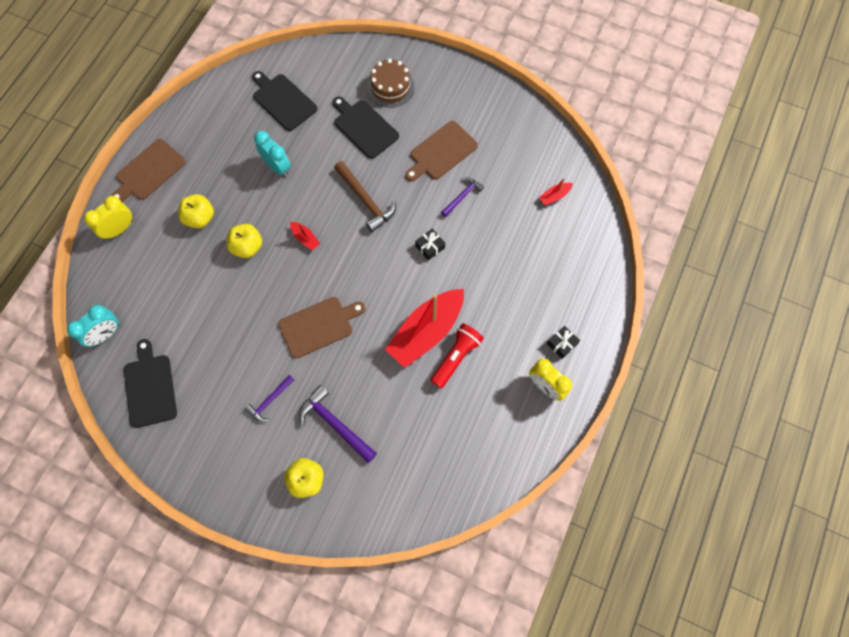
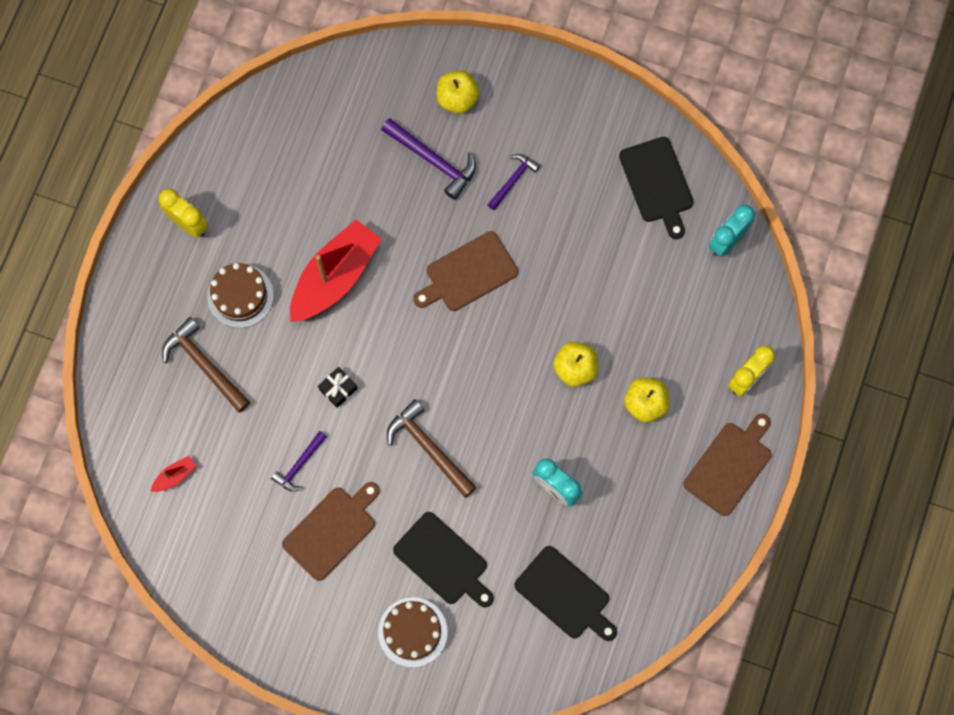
camera: 175 degrees right, 5 degrees up
red boat [290,221,320,250] -> none
red flashlight [431,323,484,388] -> none
black gift [547,326,580,359] -> none
none -> brown hammer [162,317,250,413]
none -> brown cake [207,263,274,328]

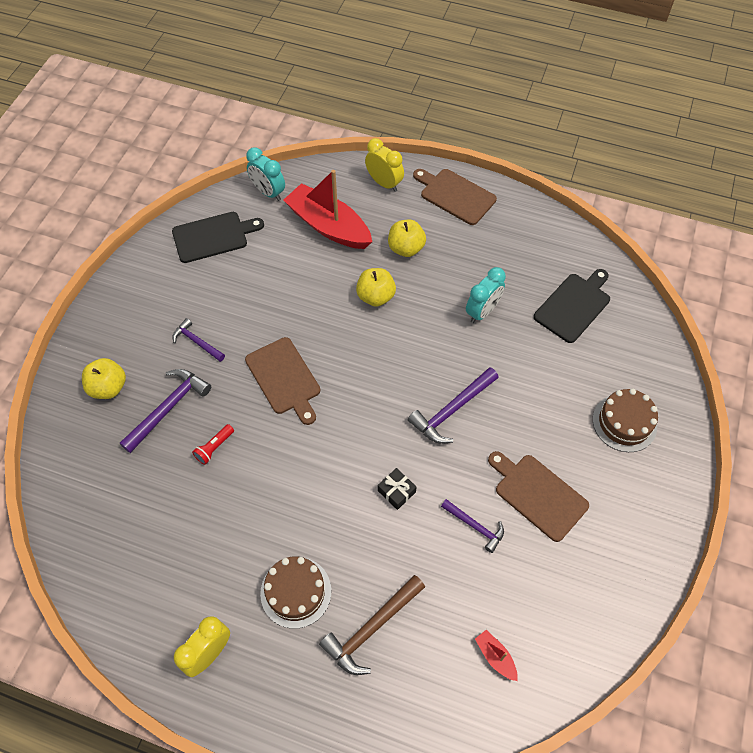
camera: 90 degrees left, 15 degrees down
red boat [290,220,381,322] -> red boat moved to [284,170,372,249]
brown hammer [387,399,477,498] -> purple hammer [408,367,499,444]
black cutting board [393,512,494,608] -> none
none -> red flashlight [192,424,234,465]

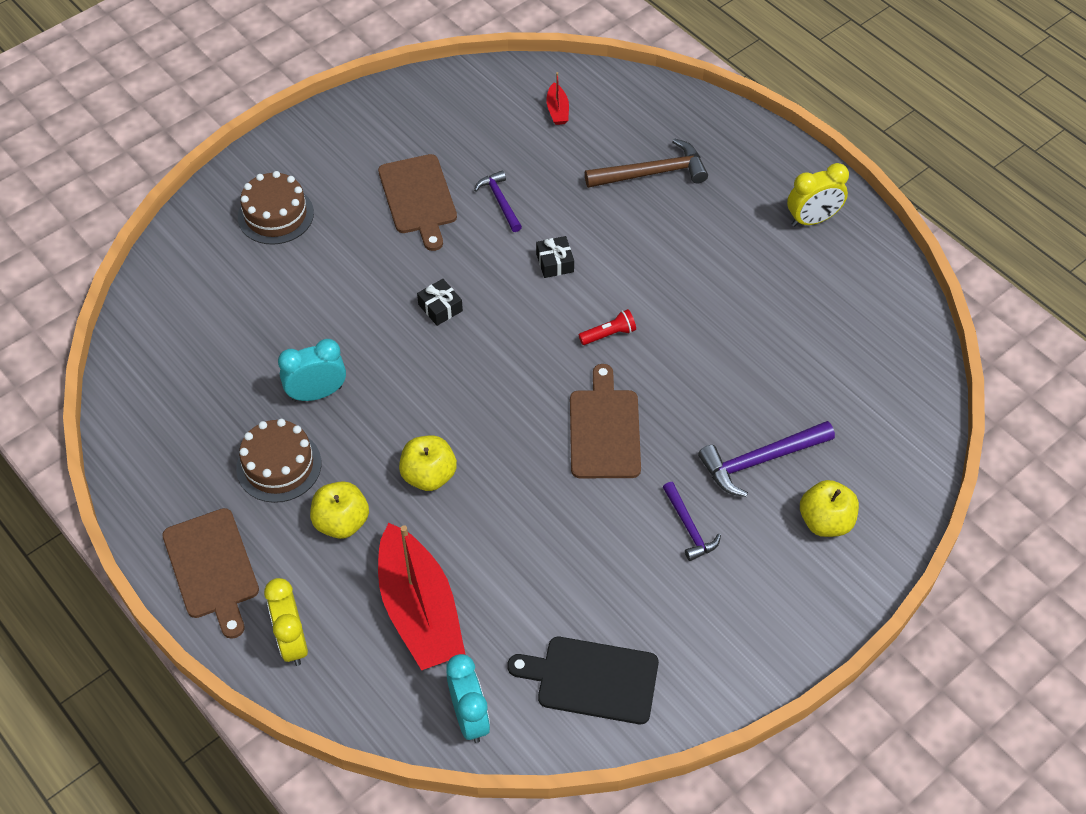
camera: 150 degrees left, 5 degrees down
red flashlight [192,424,234,465] -> red flashlight moved to [579,309,636,345]
brown cake [260,556,331,629] -> brown cake moved to [236,419,321,503]
purple hammer [408,367,499,444] -> black gift [417,279,463,326]
black cutting board [534,269,610,343] -> none

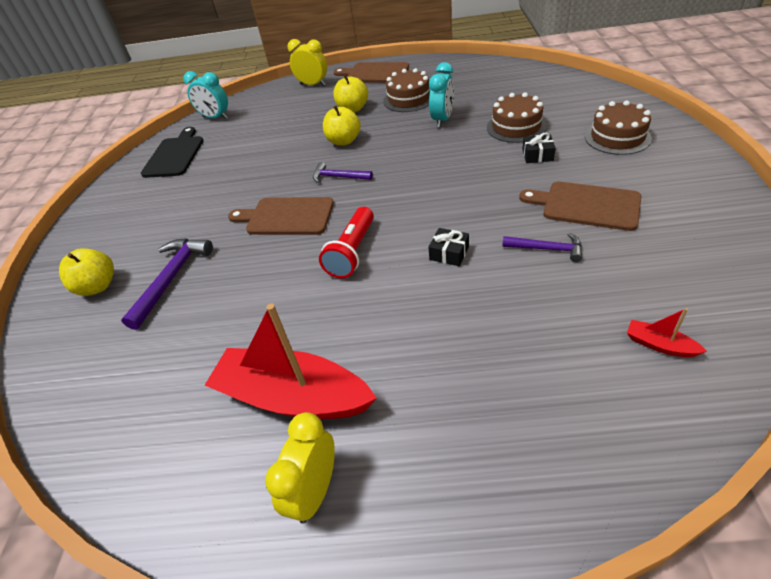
camera: 135 degrees right, 10 degrees down
red boat [378,523,466,670] -> red boat moved to [204,304,377,419]
black gift [417,279,463,326] -> black gift moved to [522,133,556,163]
black cutting board [508,637,659,724] -> black cutting board turned 45 degrees counterclockwise [141,127,204,178]
brown cutting board [570,364,641,478] -> brown cutting board turned 150 degrees clockwise [228,197,334,235]
red flashlight [579,309,636,345] -> red flashlight [319,207,374,278], size x1.72
brown hammer [585,138,708,188] -> none
purple hammer [663,482,721,561] -> purple hammer moved to [313,162,373,183]
none -> brown cake [487,92,547,143]

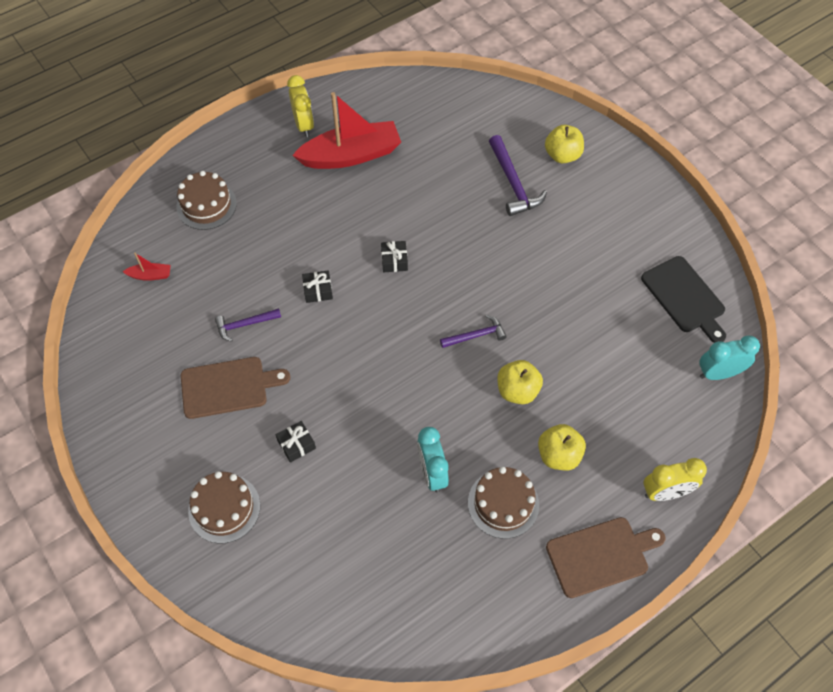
camera: 140 degrees right, 15 degrees up
brown cutting board [228,197,334,235] -> none
red flashlight [319,207,374,278] -> black gift [381,241,408,272]
brown cake [487,92,547,143] -> brown cake moved to [176,171,237,230]

